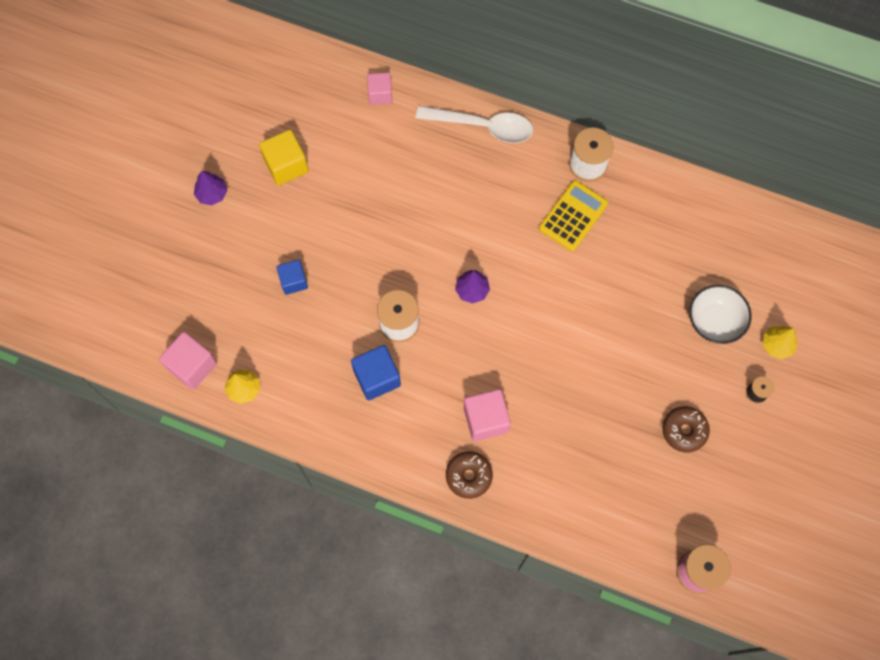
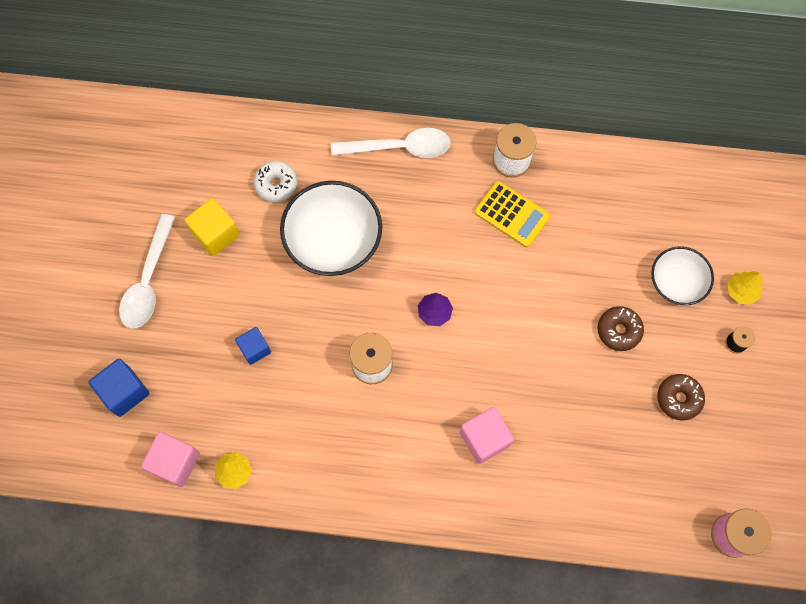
camera: 15 degrees left, 0 degrees up
purple tree [194,171,228,206] -> white spoon [119,214,175,328]
blue cube [351,345,401,400] -> blue cube moved to [88,359,149,417]
pink cube [367,72,392,105] -> none
brown donut [446,451,493,499] -> brown donut moved to [597,306,644,351]
yellow calculator [539,180,608,251] -> yellow calculator turned 105 degrees clockwise [474,181,550,247]
none -> white donut [253,161,297,202]
none -> white bowl [280,181,382,276]

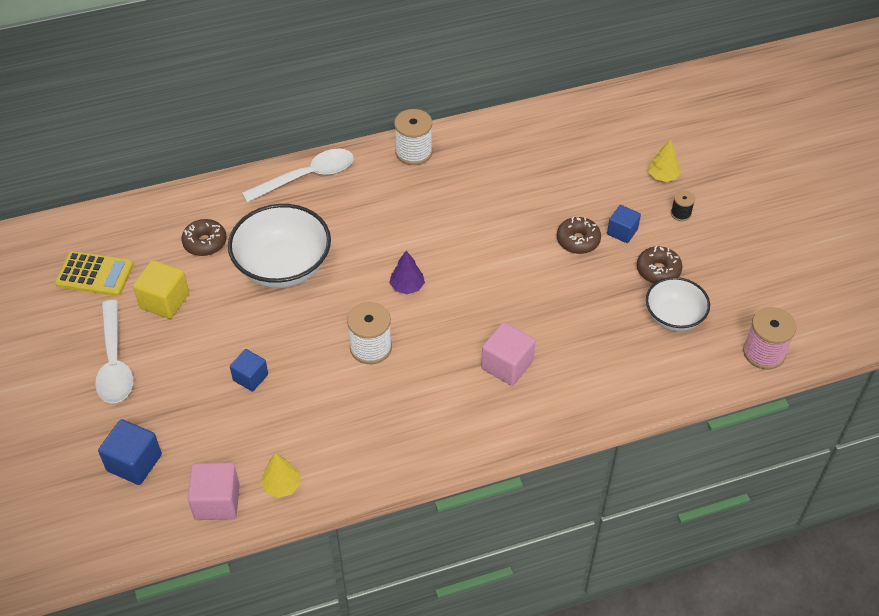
camera: 25 degrees left, 20 degrees down
white donut [253,161,297,202] -> brown donut [181,219,227,256]
yellow calculator [474,181,550,247] -> yellow calculator moved to [55,251,134,296]
white bowl [651,246,714,305] -> white bowl moved to [646,277,710,331]
none -> blue cube [607,205,641,243]

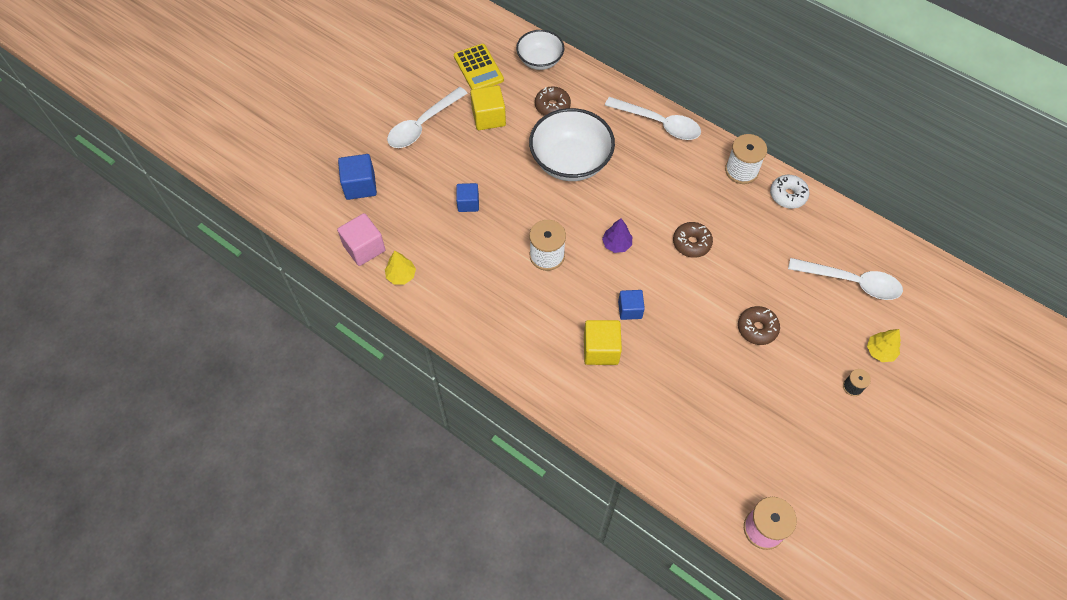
camera: 55 degrees right, 10 degrees up
pink cube [481,322,535,386] -> yellow cube [584,320,622,365]
blue cube [607,205,641,243] -> blue cube moved to [618,290,645,320]
brown donut [637,246,682,283] -> brown donut moved to [673,222,713,258]
white bowl [646,277,710,331] -> white bowl moved to [516,30,564,70]
none -> white donut [770,175,810,209]
none -> white spoon [788,258,903,300]

